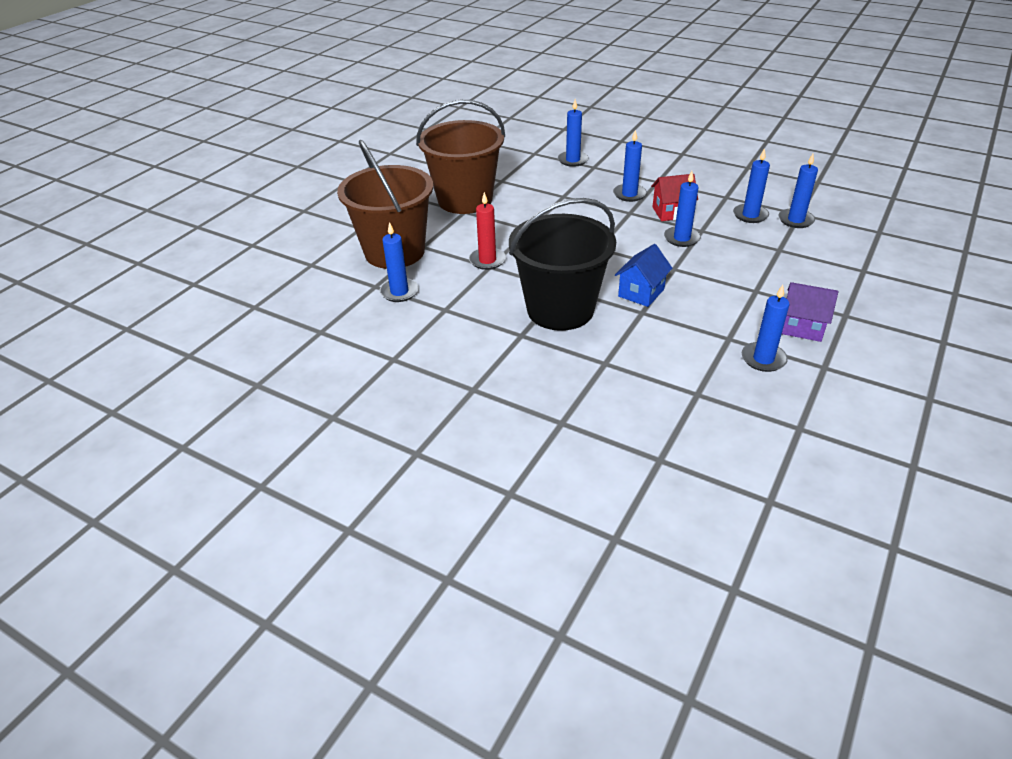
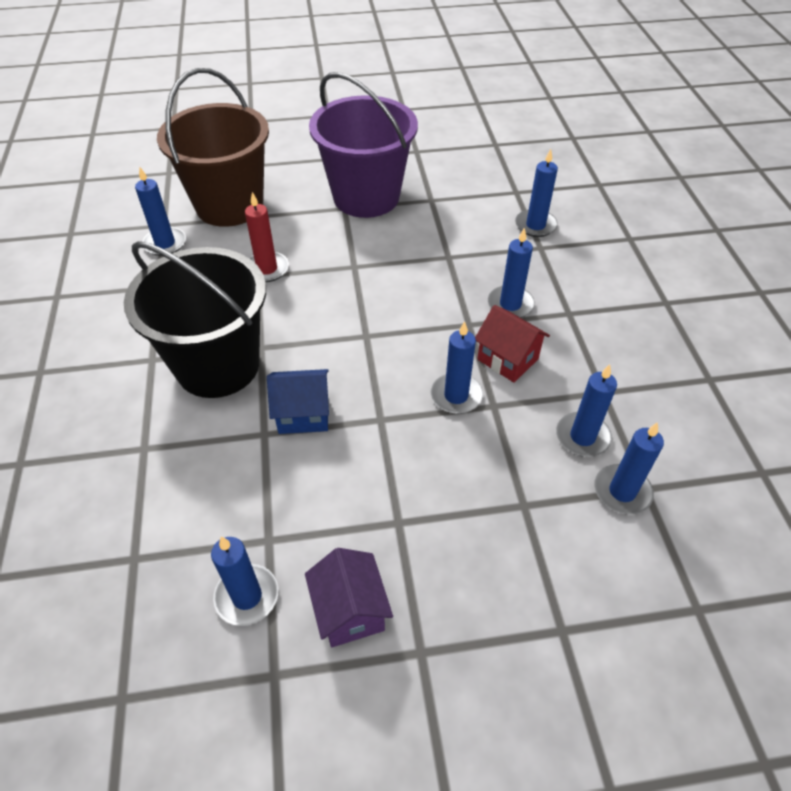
camera: 50 degrees right, 10 degrees up
brown bucket [416,100,505,214] -> purple bucket [309,72,418,218]

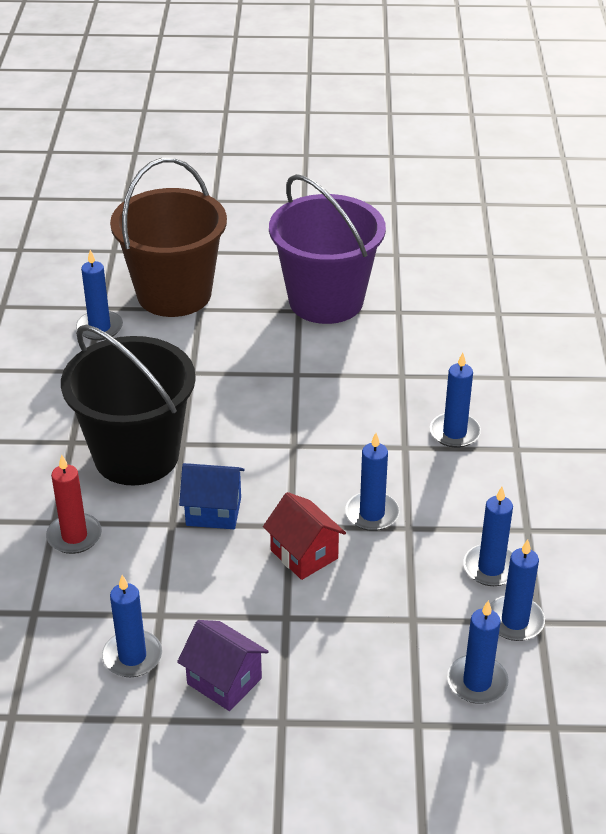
camera: 10 degrees right, 10 degrees down
red candle [245,192,289,282] -> red candle moved to [46,455,102,554]
purple house [305,548,393,647] -> purple house turned 45 degrees counterclockwise [177,620,269,711]
red house [475,305,550,382] -> red house moved to [263,492,346,580]
blue candle [515,149,558,237] -> blue candle moved to [447,600,509,704]

